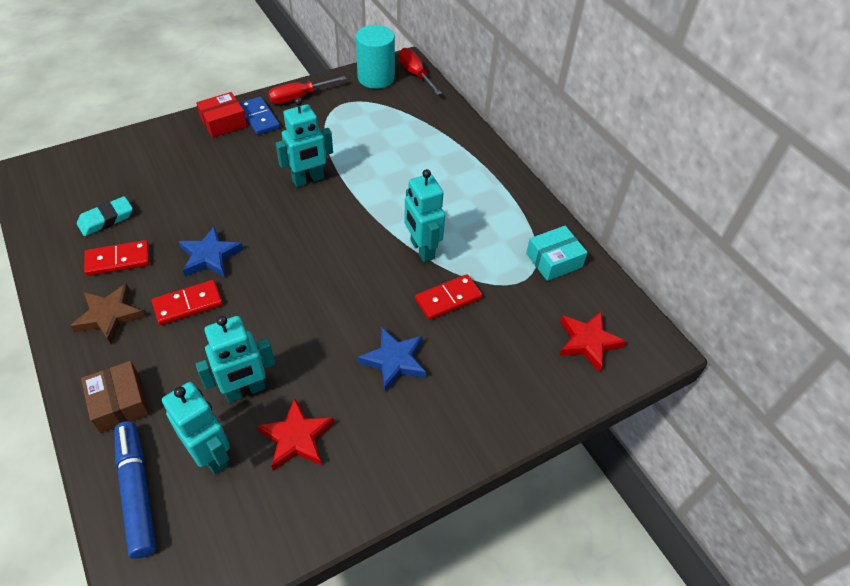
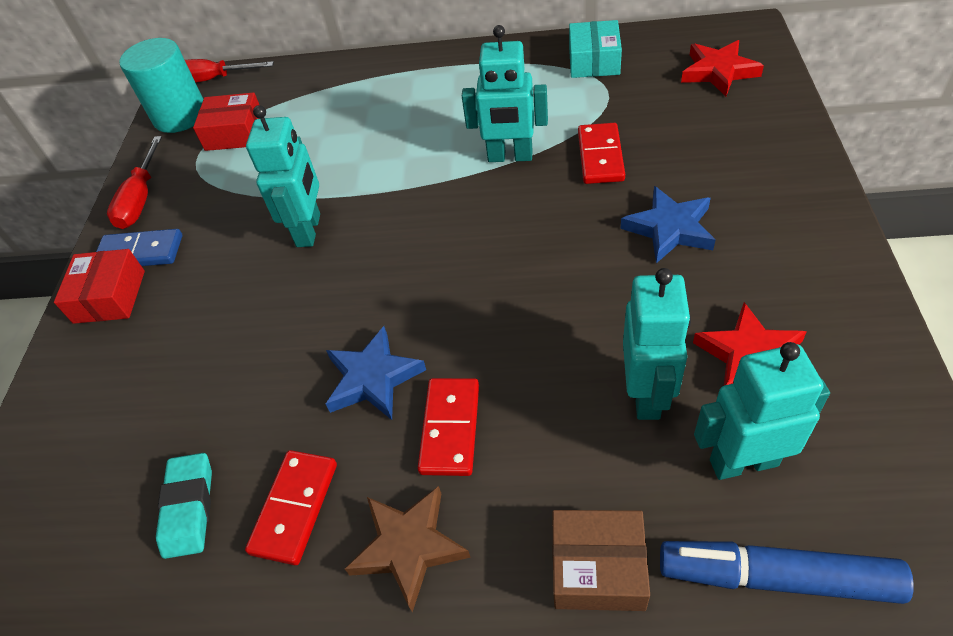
camera: 50 degrees left, 0 degrees up
none -> red box [193,92,260,151]

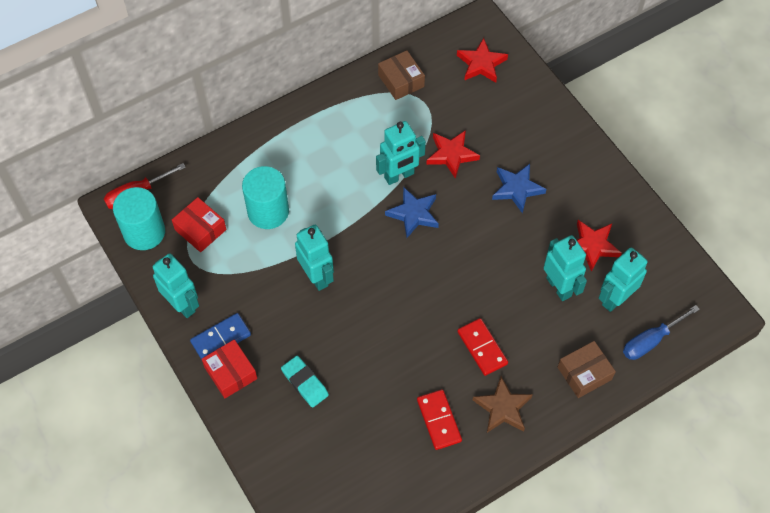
camera: 40 degrees left, 10 degrees up
red screwdriver [107,136,162,229] -> turquoise robot [153,253,199,318]
turquoise eraser [156,453,212,559] -> turquoise eraser moved to [281,356,329,408]
red box [193,92,260,151] -> red box turned 75 degrees clockwise [172,197,226,252]
blue star [326,326,426,420] -> blue star moved to [385,187,439,238]
turquoise box [569,20,622,78] -> brown box [378,50,425,100]
red domino [578,123,625,184] -> red star [426,130,480,179]
blue marker [660,541,914,604] -> blue screwdriver [623,305,700,360]
none -> turquoise cylinder [242,166,289,229]

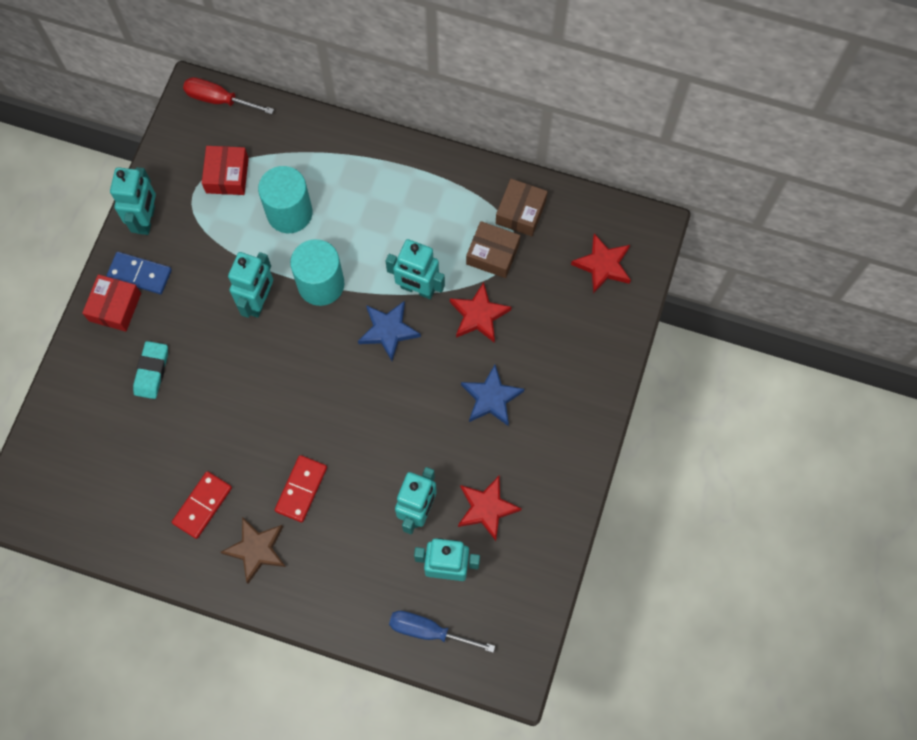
camera: 50 degrees right, 10 degrees up
turquoise cylinder [113,187,165,250] -> turquoise cylinder moved to [290,239,344,306]
brown box [557,341,616,398] -> brown box moved to [466,221,520,278]

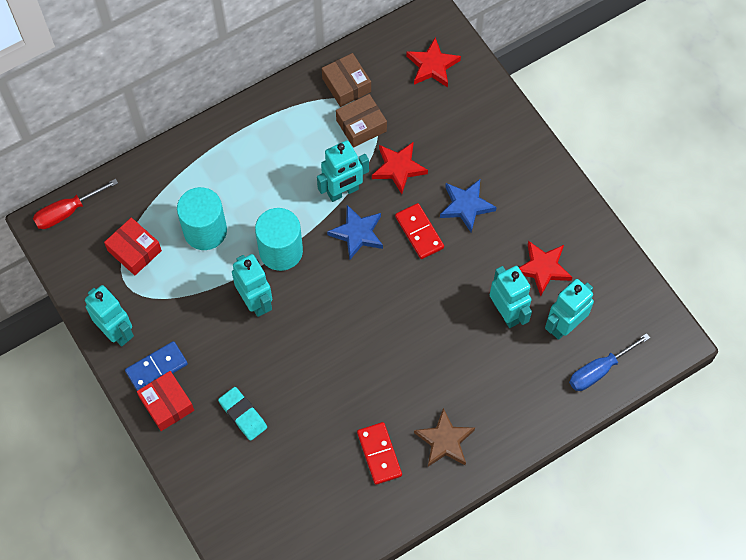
camera: 50 degrees left, 5 degrees down
red domino [275,455,327,523] -> red domino moved to [395,203,444,259]

